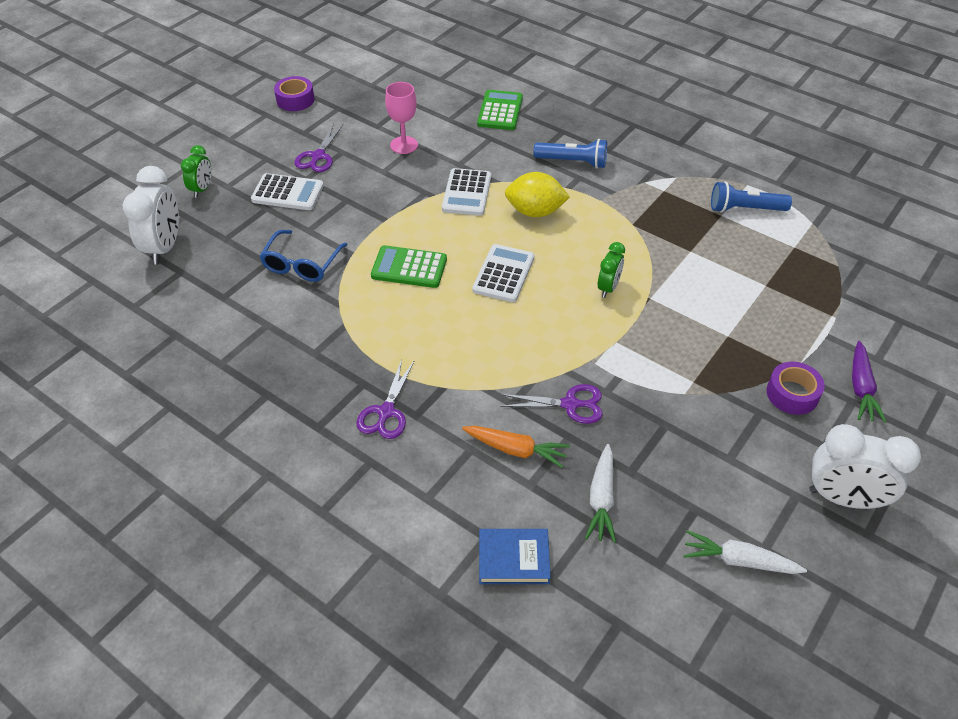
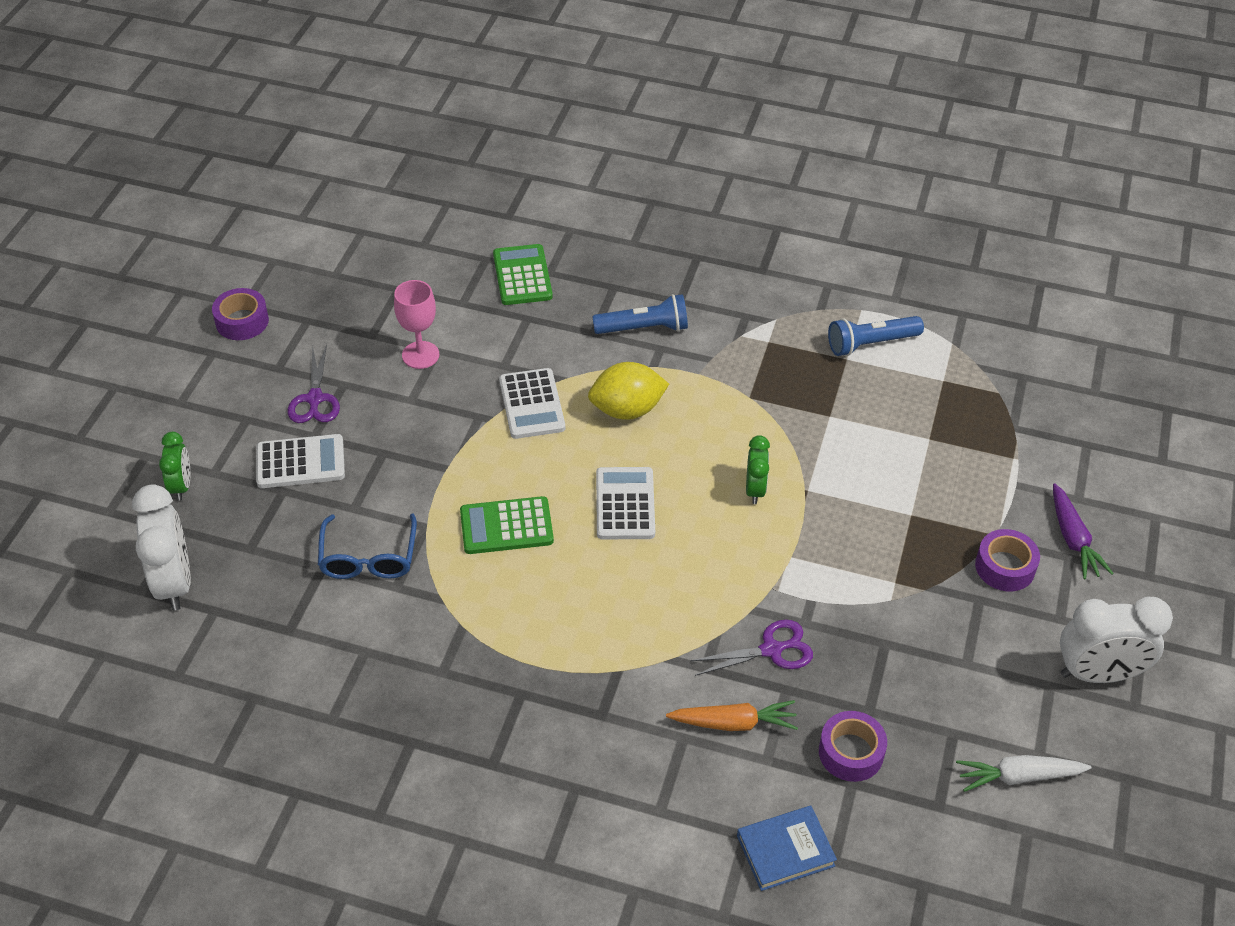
camera: 20 degrees left, 0 degrees up
purple scissors [357,359,415,439] -> none
white carrot [585,444,616,543] -> purple tape [819,711,887,782]

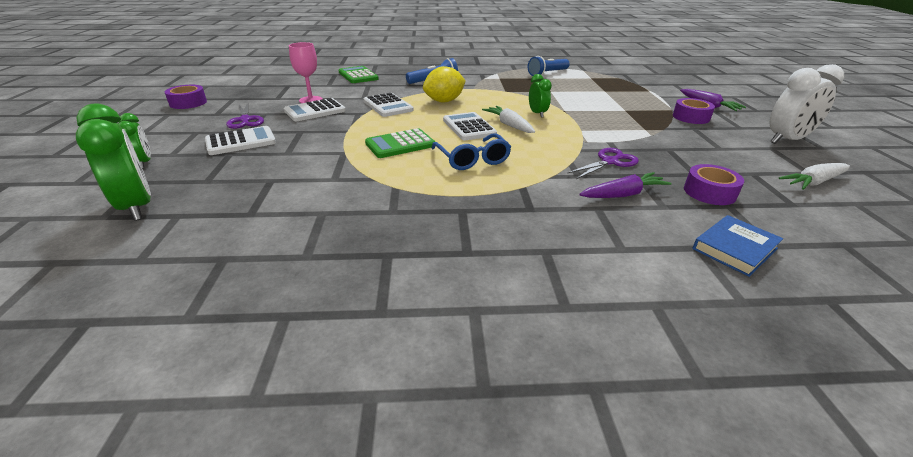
camera: 20 degrees left, 15 degrees down
white clock [132,484,191,610] -> green clock [76,104,151,221]
blue glasses [318,514,417,579] -> blue glasses moved to [431,133,511,170]
orange carrot [666,700,798,731] -> purple carrot [579,172,671,198]
none -> white calculator [284,98,346,121]
none -> white carrot [482,106,535,133]

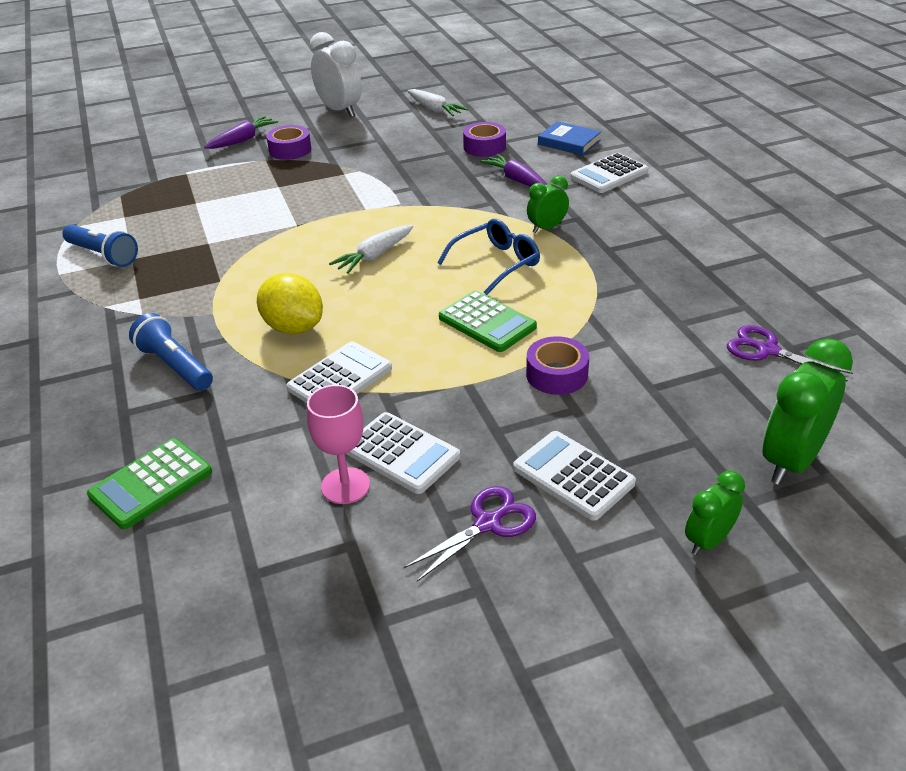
camera: 105 degrees left, 5 degrees up
purple tape [165,85,207,109] -> purple tape moved to [526,336,589,395]
white calculator [443,112,497,140] -> white calculator moved to [570,153,649,193]
green clock [529,74,552,118] -> green clock moved to [527,176,569,233]
purple scissors [567,148,639,179] -> purple scissors moved to [727,325,853,382]

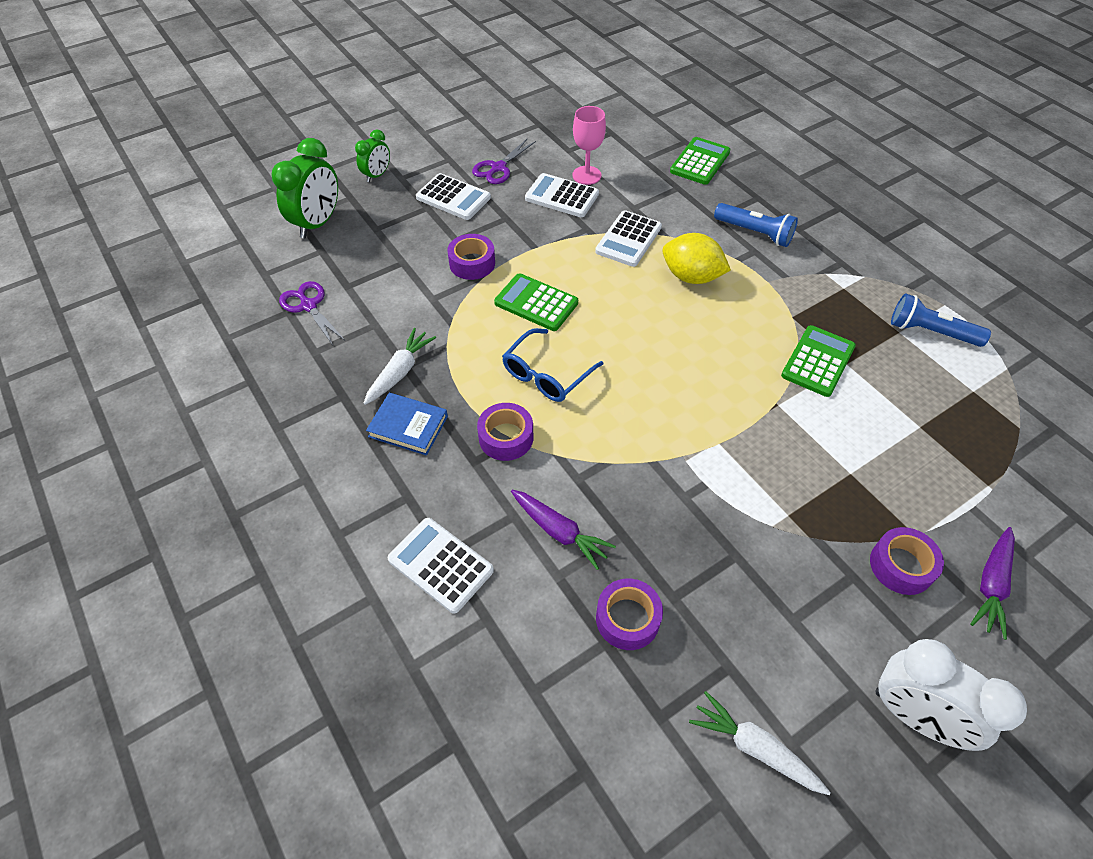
camera: 165 degrees right, 15 degrees up
white carrot [329,225,413,274] -> white carrot moved to [363,328,436,405]
green clock [527,176,569,233] -> purple tape [477,403,533,461]
blue book [538,121,601,155] -> blue book moved to [366,393,448,456]
white calculator [570,153,649,193] -> white calculator turned 90 degrees counterclockwise [388,518,494,614]
purple scissors [727,325,853,382] -> purple scissors turned 150 degrees counterclockwise [279,281,345,345]
none -> green calculator [781,325,856,397]

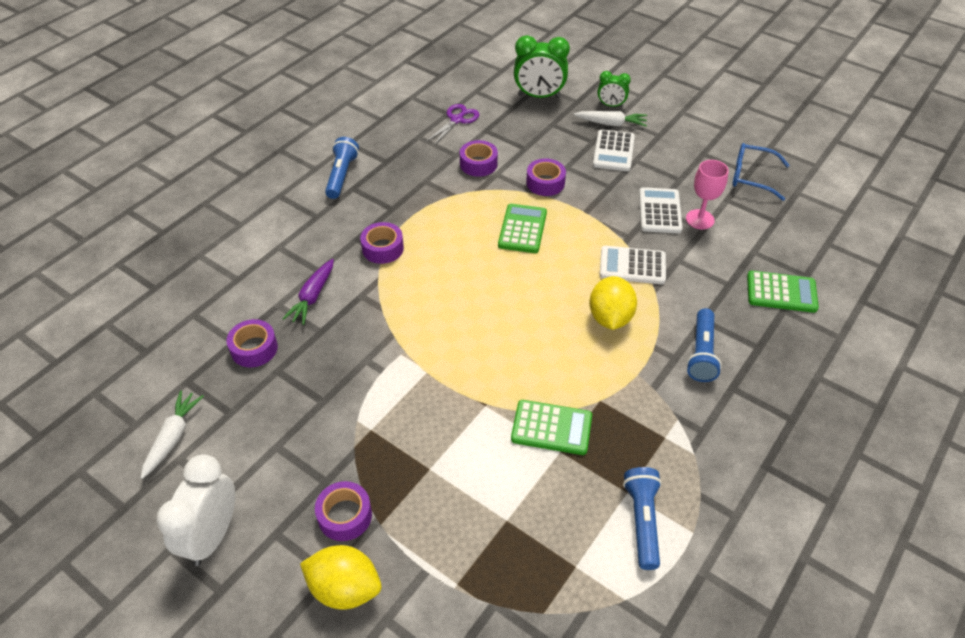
camera: 70 degrees right, 5 degrees down
white carrot [363,328,436,405] -> white carrot moved to [574,111,647,127]
blue book [366,393,448,456] -> none
white calculator [388,518,494,614] -> none
purple scissors [472,138,536,184] -> none
blue glasses [502,328,603,402] -> blue glasses moved to [732,143,790,201]
purple carrot [970,527,1015,640] -> yellow lemon [300,545,382,610]
none -> blue flashlight [325,137,359,199]
none -> purple tape [460,140,498,177]

